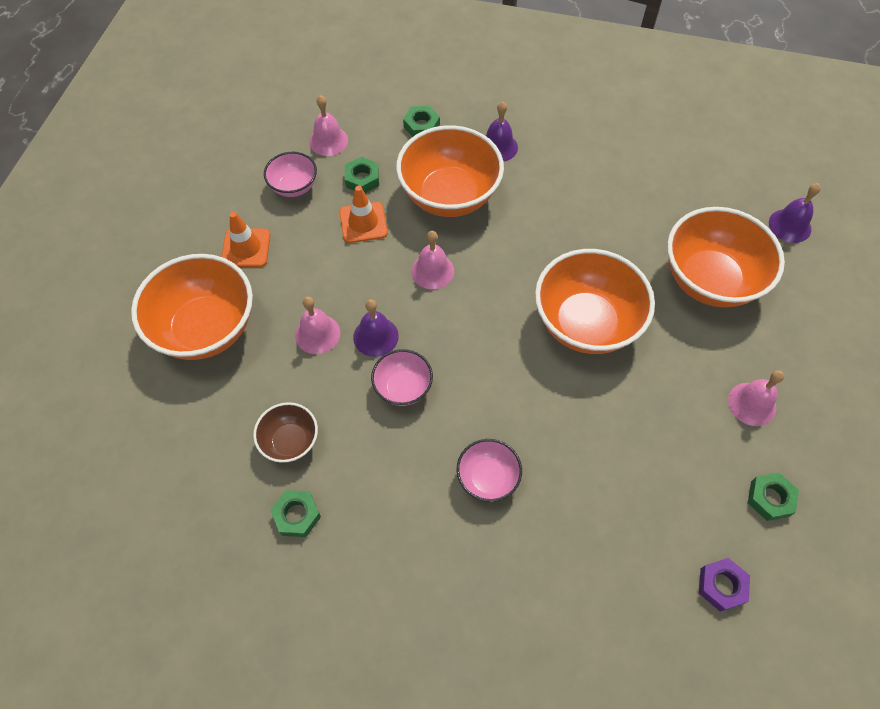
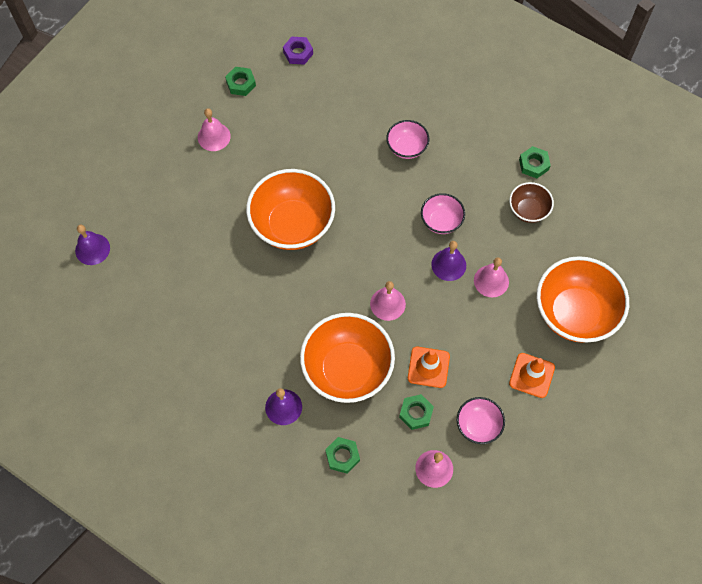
camera: 160 degrees left, 5 degrees up
orange bowl [667,207,785,307] -> none

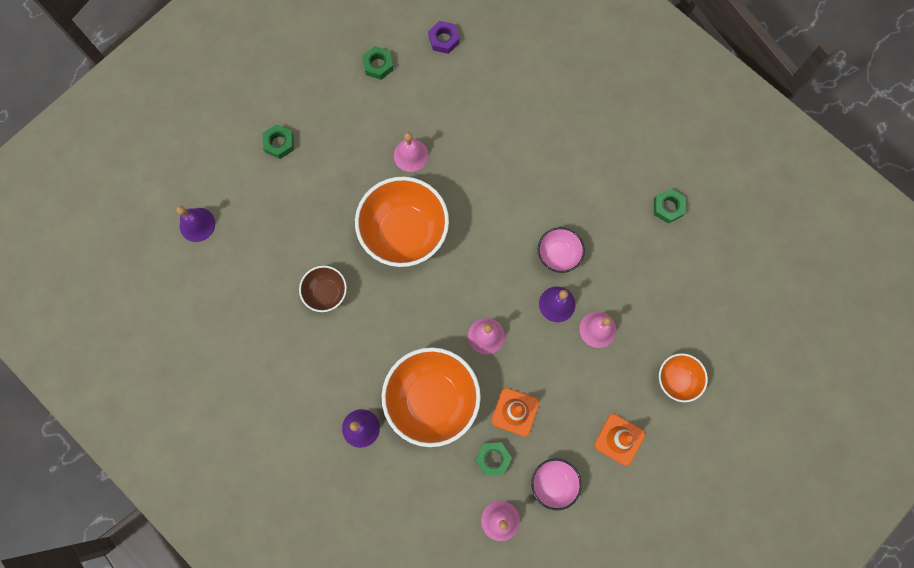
camera: 10 degrees right, 10 degrees up
pink bell [198,108,231,151] -> pink bell moved to [394,132,429,172]
green nut [325,437,360,474] -> green nut moved to [263,124,294,159]
pink bowl [386,120,429,159] -> none
brown bowl [509,182,554,223] -> brown bowl moved to [299,266,347,312]
orange bowl [537,256,629,343] -> orange bowl [659,353,708,402], size x0.51

